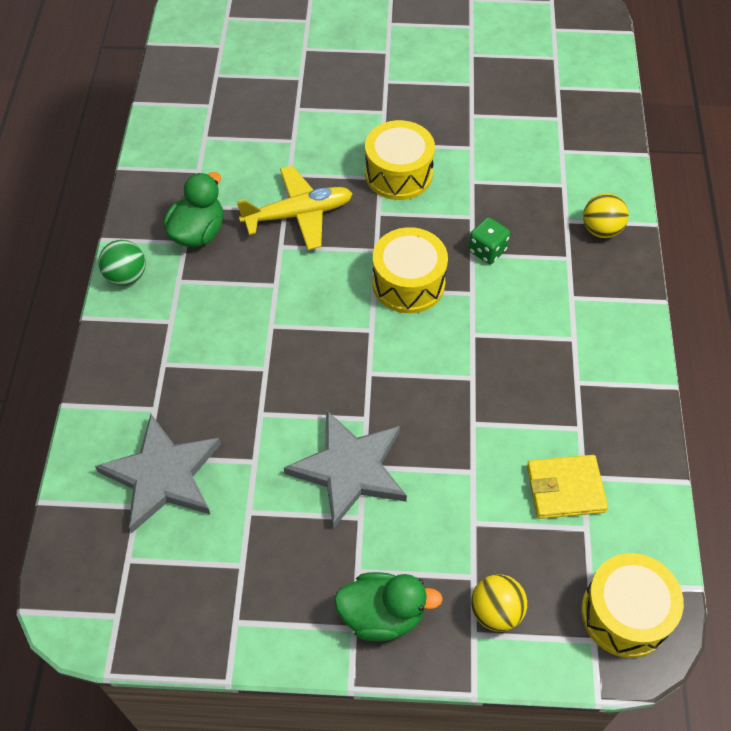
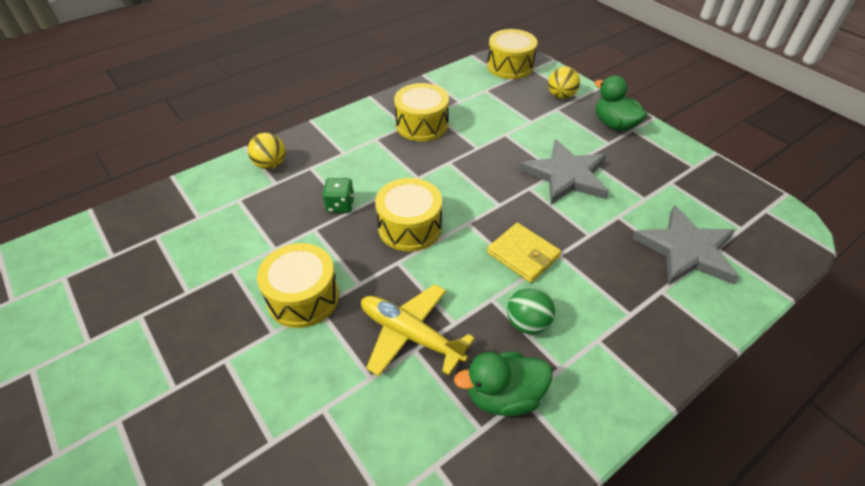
camera: 130 degrees left, 10 degrees down
green ball [98,240,146,286] -> green ball moved to [507,287,555,334]
yellow wallet [527,455,608,519] -> yellow wallet moved to [487,223,561,283]
none -> yellow drum [394,83,449,141]

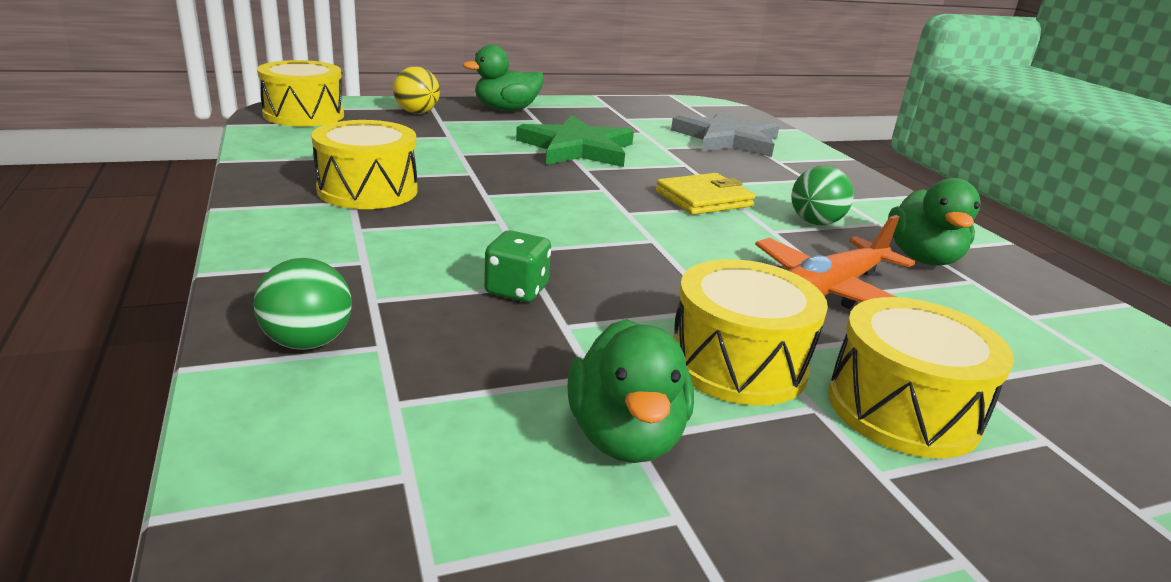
camera: 75 degrees left, 20 degrees down
yellow ball [248,133,286,169] -> green ball [254,258,352,350]
yellow plane [361,284,475,376] -> orange plane [755,215,915,309]
yellow drum [375,178,442,252] -> yellow drum moved to [828,297,1014,459]
grey star [520,139,609,204] -> green star [516,115,634,167]
none -> green duck [567,319,694,463]

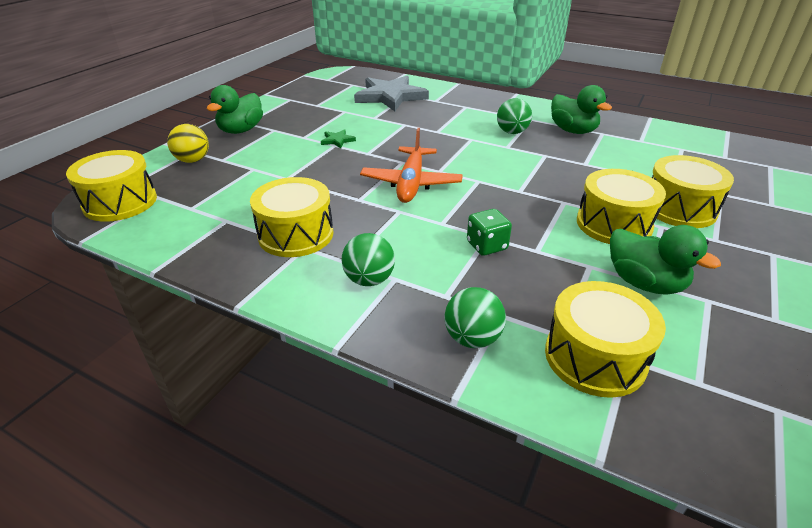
camera: 40 degrees left, 10 degrees up
green star [516,115,634,167] -> green star [321,129,356,149], size x0.41
yellow wallet [656,173,755,215] -> none
orange plane [755,215,915,309] -> orange plane moved to [360,128,463,203]
none -> green ball [341,233,395,286]
none -> yellow drum [545,281,666,398]

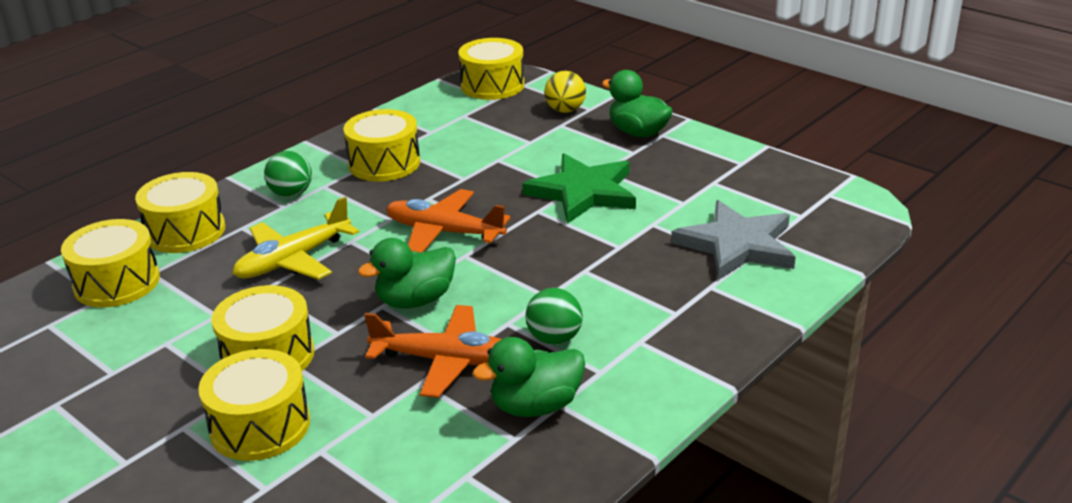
camera: 105 degrees right, 5 degrees down
green star [321,129,356,149] -> green star [522,153,636,224], size x2.46
green ball [444,287,506,348] -> yellow drum [135,172,225,253]
green dice [467,209,512,256] -> yellow plane [233,197,359,280]
green duck [610,225,721,295] -> green duck moved to [358,238,456,308]
none -> orange plane [364,305,502,398]

